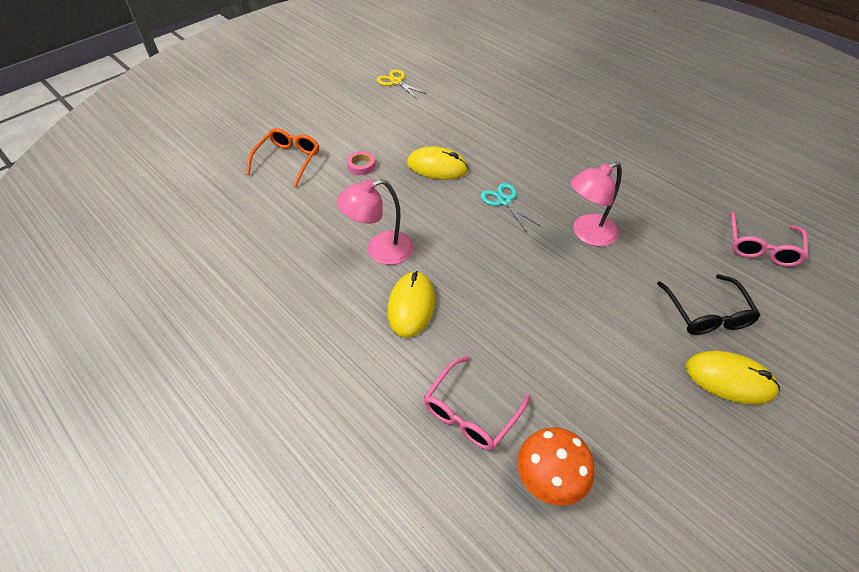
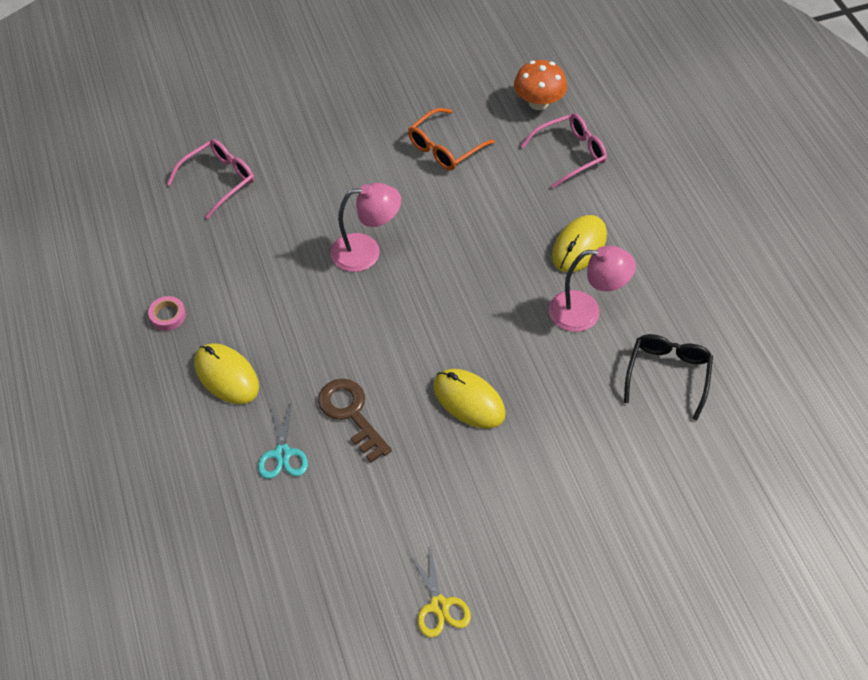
camera: 155 degrees left, 5 degrees up
orange glasses [246,128,319,187] -> orange glasses moved to [408,108,495,170]
pink tape [347,151,375,175] -> pink tape moved to [148,296,186,331]
turquoise scissors [481,183,540,231] -> turquoise scissors moved to [258,400,308,479]
black glasses [657,274,761,335] -> black glasses moved to [624,334,713,421]
yellow mouse [686,351,780,405] -> yellow mouse moved to [195,343,259,404]
none -> brown key [318,379,392,463]

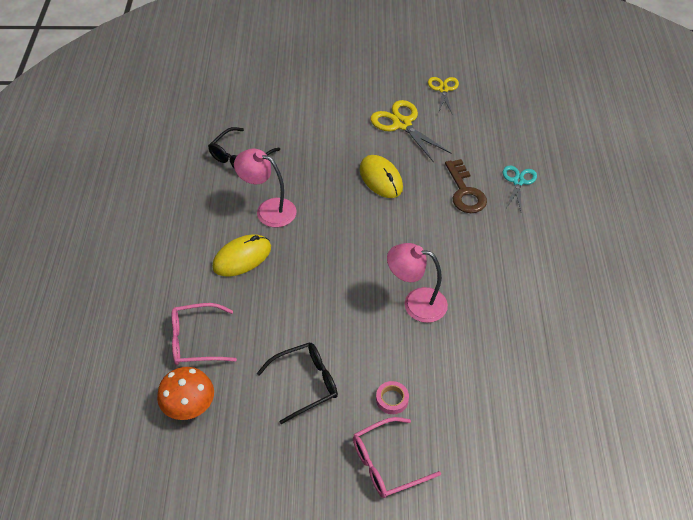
camera: 160 degrees left, 5 degrees down
pink tape [148,296,186,331] -> pink tape moved to [376,381,409,414]
pink glasses [167,139,254,219] -> pink glasses moved to [353,417,441,498]
yellow mouse [195,343,259,404] -> none
orange glasses [408,108,495,170] -> black glasses [257,343,338,424]
none -> yellow scissors [370,100,452,163]

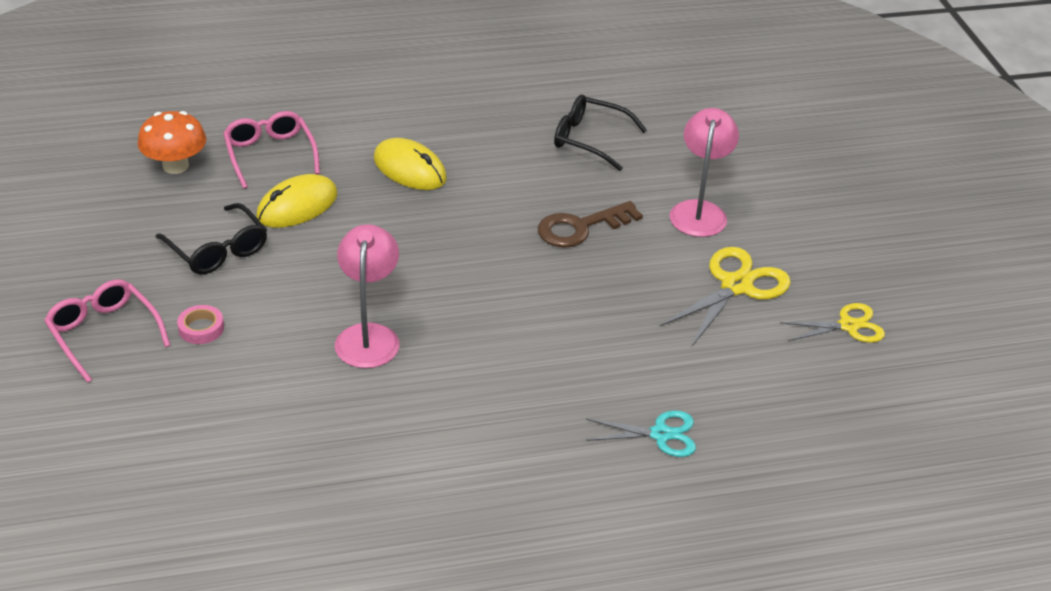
camera: 75 degrees right, 10 degrees down
pink lamp [234,148,297,227] -> pink lamp moved to [670,108,739,237]
yellow mouse [360,155,403,198] -> yellow mouse moved to [257,174,337,228]
brown key [445,159,487,213] -> brown key moved to [538,201,643,248]

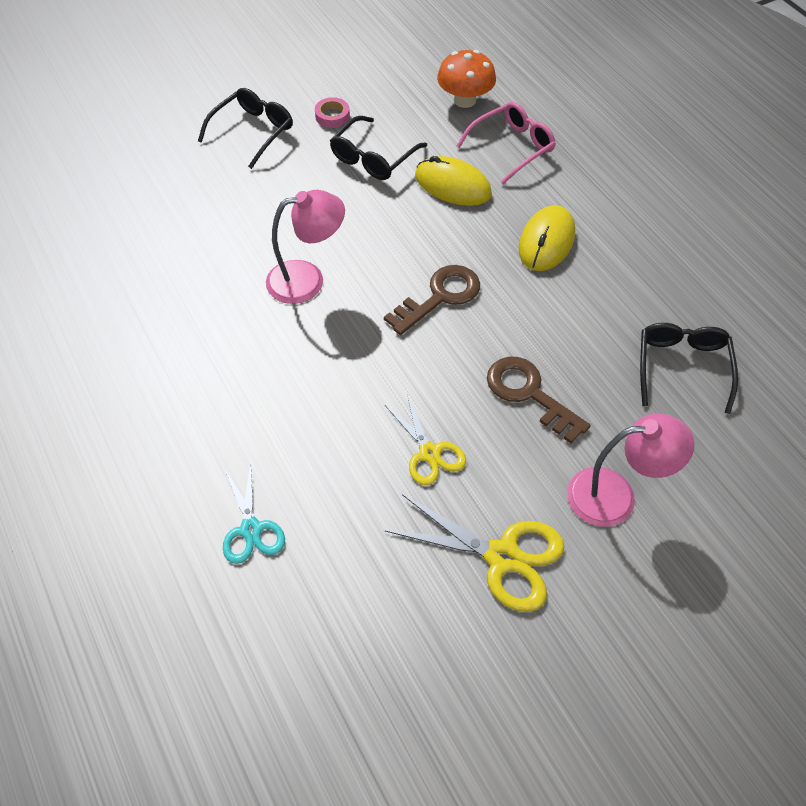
camera: 75 degrees right, 15 degrees up
pink glasses [44,279,171,383] -> black glasses [198,88,293,169]
pink tape [177,305,224,344] -> pink tape moved to [315,97,350,128]
yellow scissors [780,303,885,343] -> yellow scissors moved to [385,395,466,485]
none -> brown key [384,265,480,335]

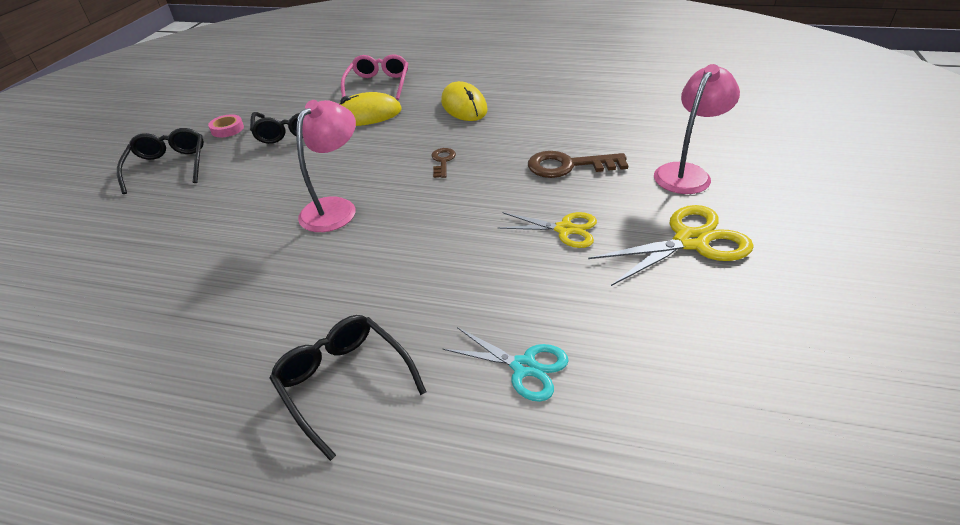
camera: 45 degrees left, 15 degrees down
brown key [384,265,480,335] -> brown key [432,148,456,178], size x0.55
orange mushroom [437,50,496,108] -> none
black glasses [640,323,738,414] -> black glasses moved to [269,315,426,461]

